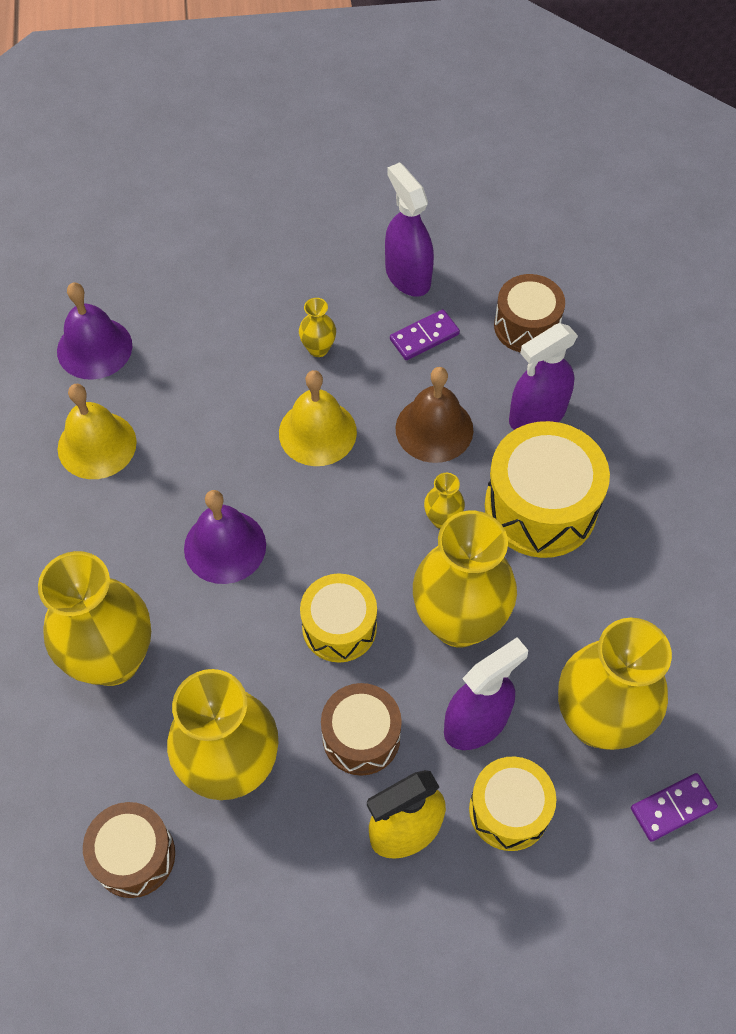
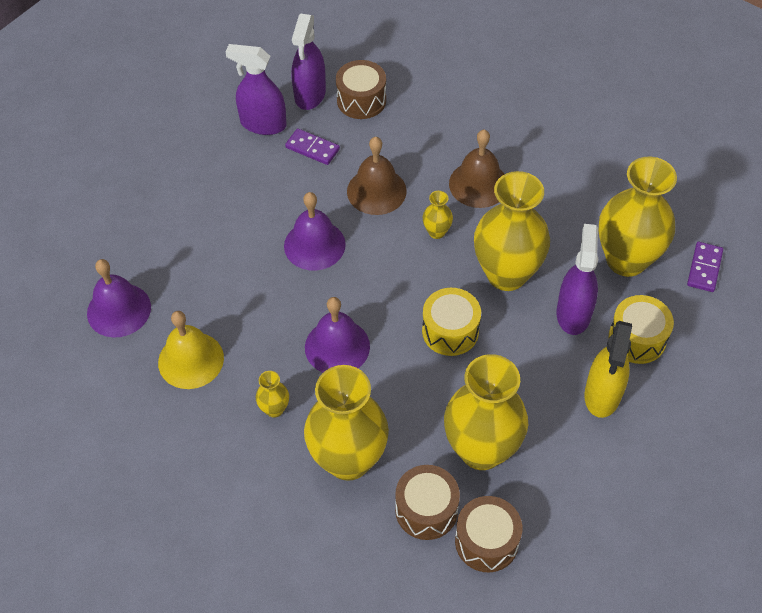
camera: 45 degrees left, 5 degrees down
yellow bell [279,370,357,466] -> purple bell [284,192,346,271]
yellow vase [299,298,336,357] -> yellow vase moved to [256,371,289,418]
brown drum [321,683,402,776] -> brown drum moved to [395,465,460,540]
purple domino [390,309,460,360] -> purple domino turned 75 degrees counterclockwise [285,128,340,165]
yellow drum [485,421,610,558] -> brown bell [449,130,504,208]
purple spray bottle [509,323,578,430] -> purple spray bottle moved to [292,14,326,110]

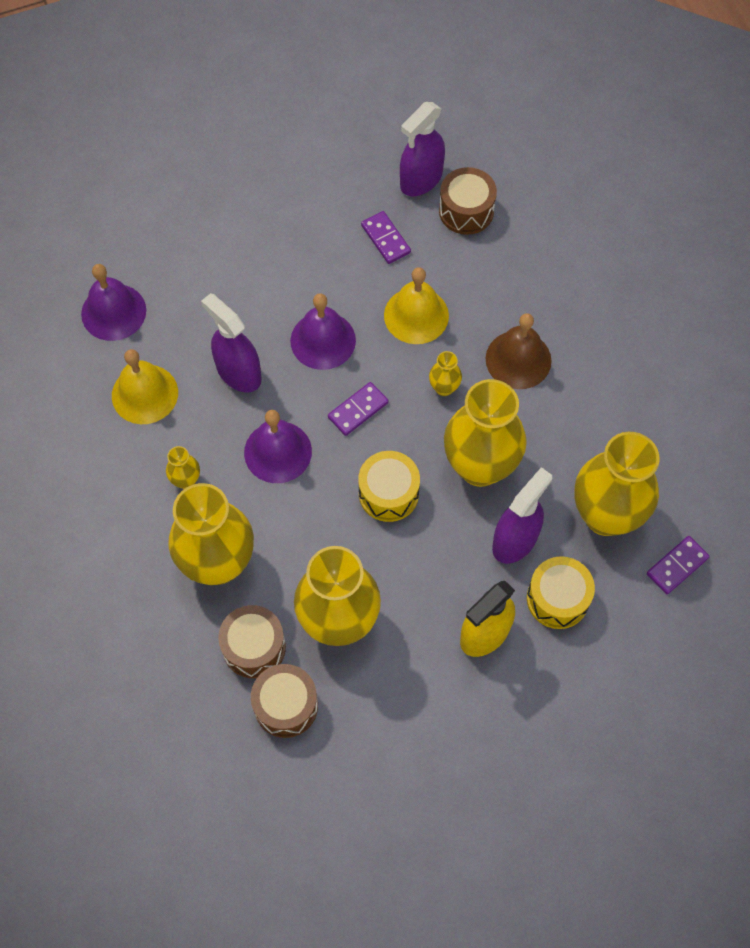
camera: 30 degrees right, 10 degrees up
purple spray bottle [225,44,287,135] -> purple spray bottle moved to [201,293,262,392]
brown bell [347,137,407,215] -> yellow bell [384,267,449,344]
none -> purple domino [328,382,389,436]

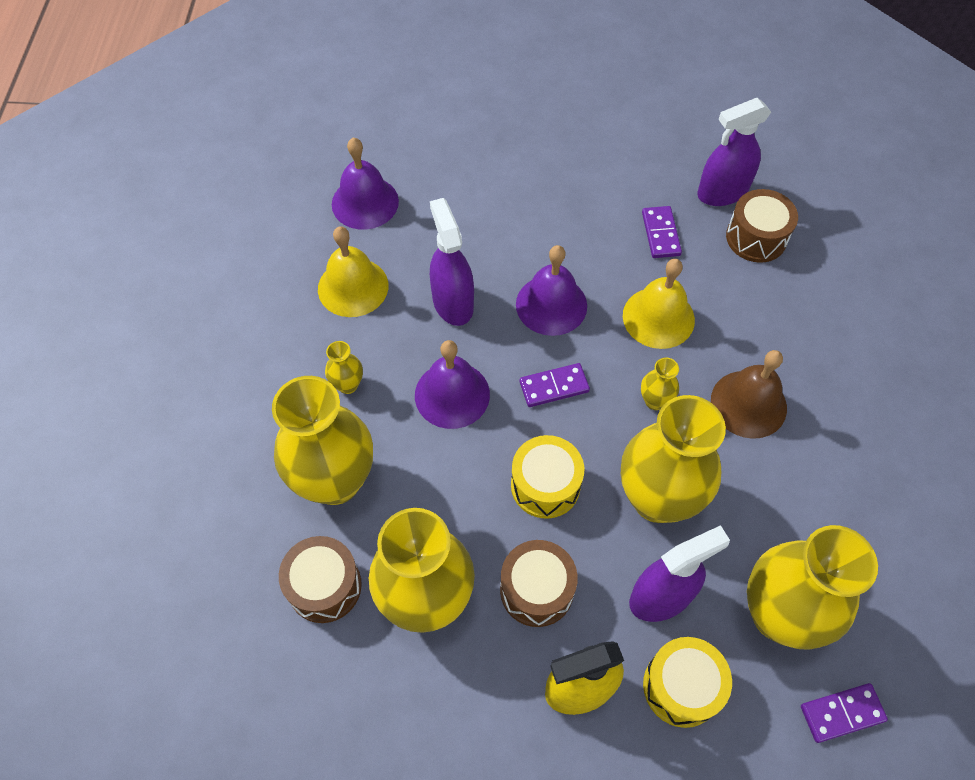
camera: 25 degrees right, 5 degrees down
brown drum [251,664,318,738] -> brown drum moved to [500,540,578,627]

